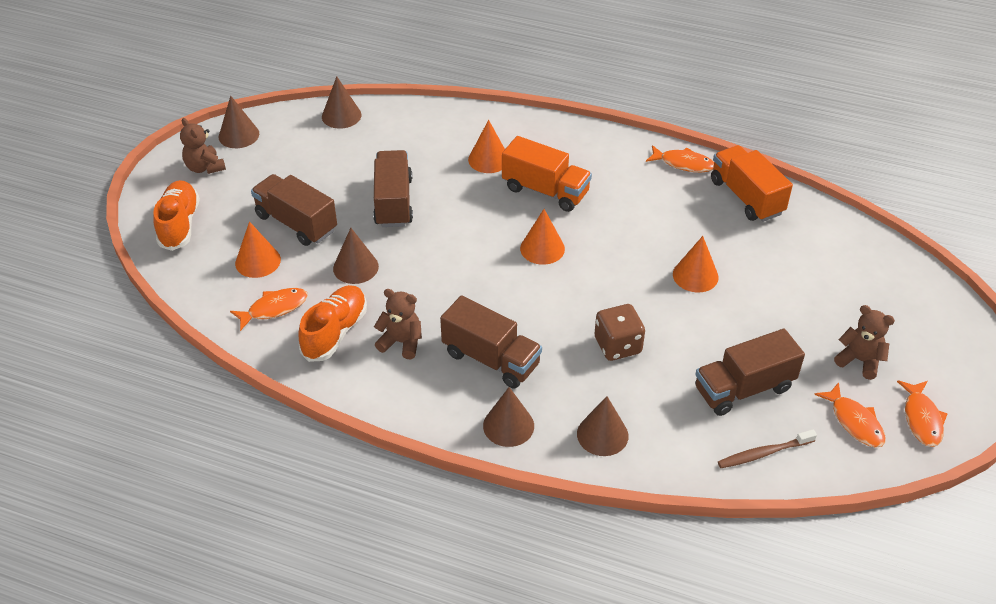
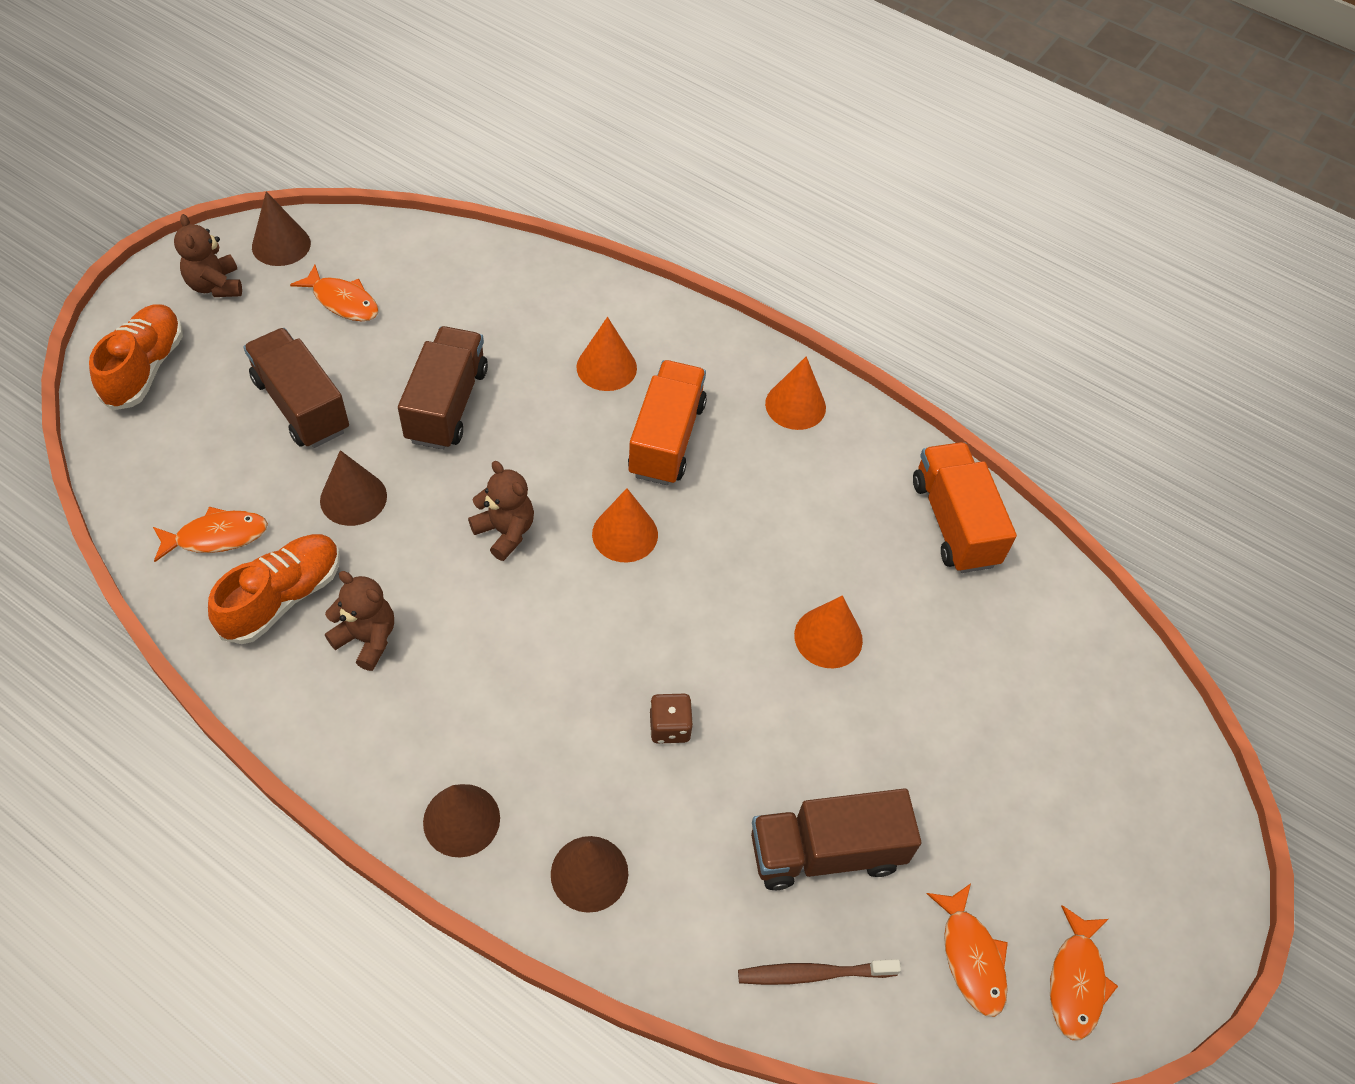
camera: 10 degrees right, 10 degrees up
orange cone [235,221,281,278] -> orange cone moved to [765,356,826,430]
brown cone [322,76,362,129] -> none
brown truck [440,296,542,388] -> none
orange truck [502,136,592,212] -> orange truck turned 120 degrees counterclockwise [628,360,707,485]
brown dice [594,304,645,361] -> brown dice [650,694,693,744], size x0.66
orange fish [646,145,714,172] -> orange fish moved to [290,265,379,321]
brown teddy bear [834,305,895,380] -> brown teddy bear moved to [468,461,534,561]

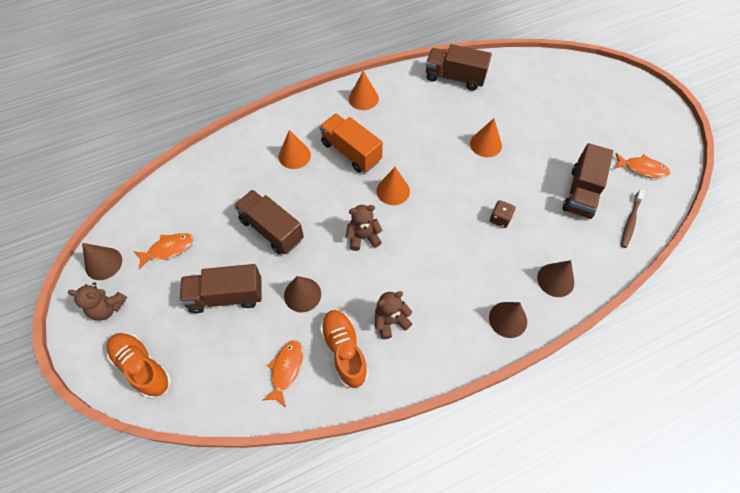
camera: 55 degrees left, 5 degrees up
orange truck [913,442,1017,573] -> brown truck [426,44,492,91]
orange fish [1050,905,1118,1040] -> none

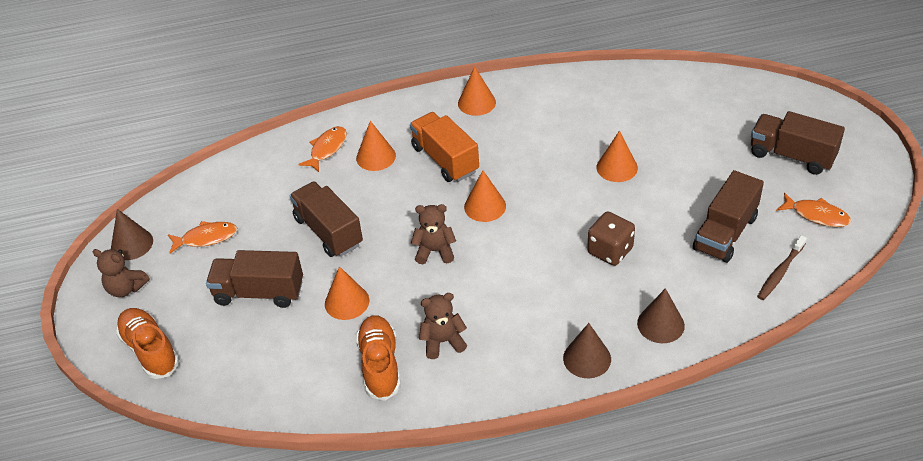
camera: 15 degrees right, 15 degrees down
orange fish [262,340,303,407] -> orange fish moved to [298,126,347,172]
brown cone [284,276,321,312] -> orange cone [325,266,369,320]
brown truck [426,44,492,91] -> brown truck moved to [751,111,845,175]
brown dice [490,200,515,228] -> brown dice [587,211,635,266], size x1.51

